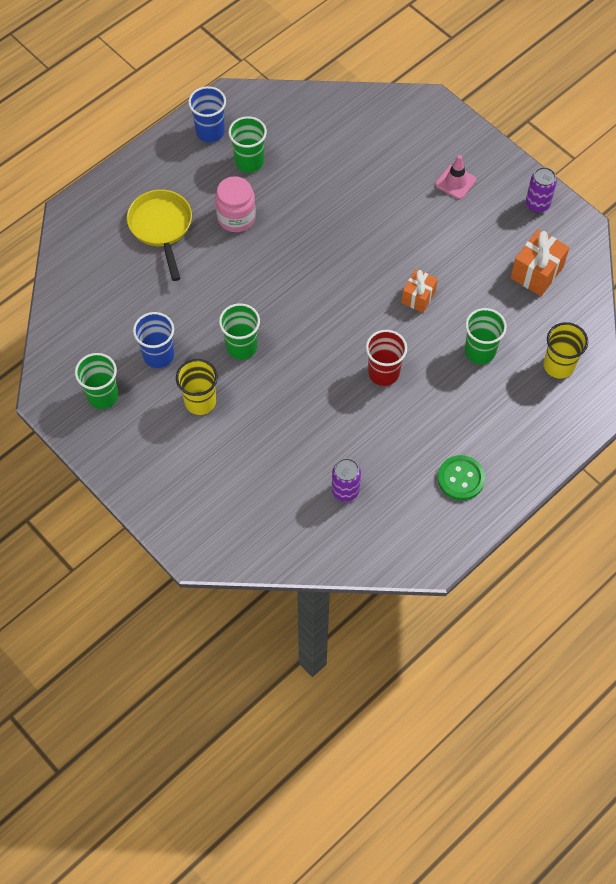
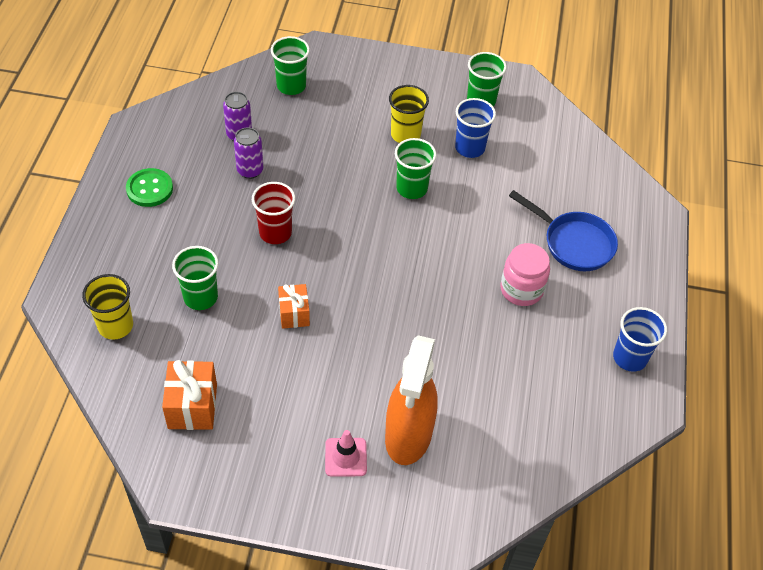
camera: 140 degrees right, 10 degrees down
yellow pan [127,190,192,281] -> blue pan [509,190,618,271]
green cup [228,116,267,173] -> green cup moved to [271,36,310,95]
purple can [526,167,557,213] -> purple can moved to [234,127,263,179]
none -> orange spray bottle [385,335,438,465]

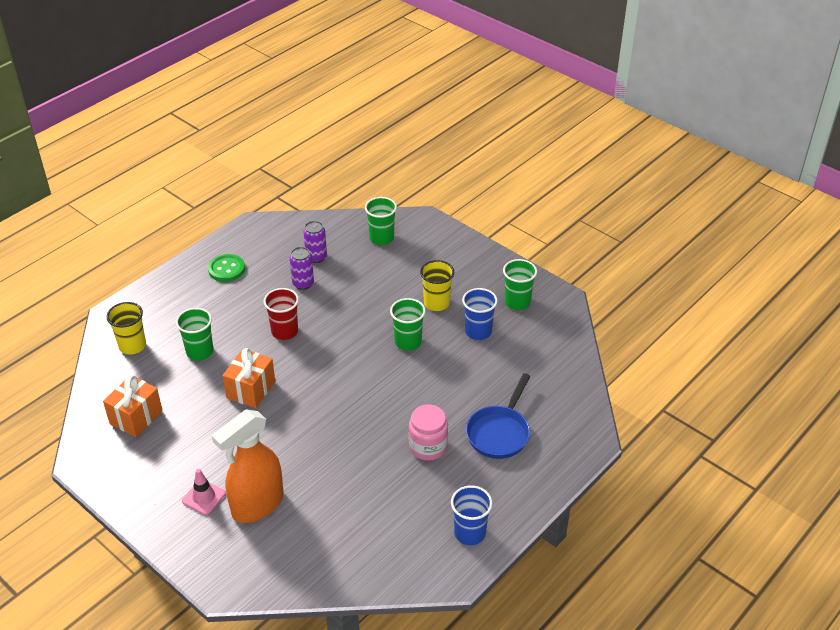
camera: 35 degrees right, 10 degrees down
orange gift [278,284,310,329] -> orange gift [222,348,275,408], size x1.51
blue pan [509,190,618,271] -> blue pan turned 45 degrees clockwise [466,373,530,459]

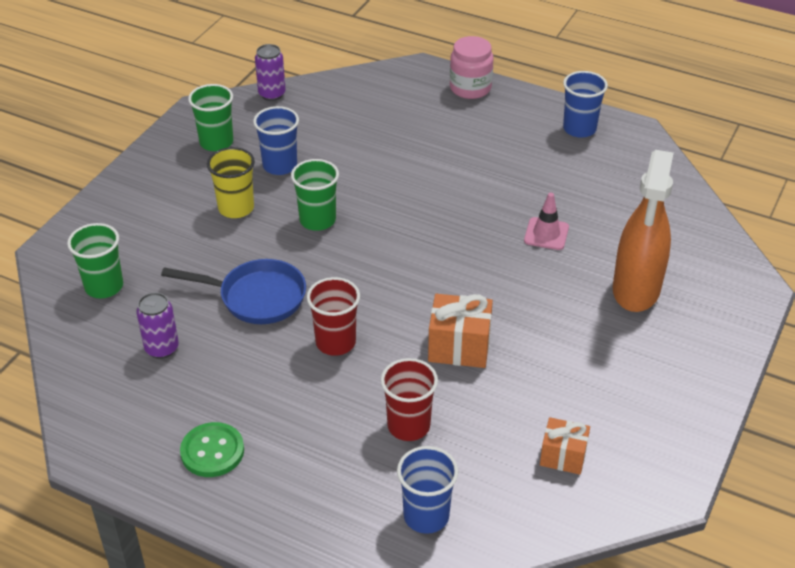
camera: 105 degrees left, 0 degrees up
orange gift [103,375,163,437] -> orange gift [540,417,590,475], size x0.66
yellow cup [107,302,146,355] -> blue cup [397,446,458,534]
green cup [176,308,213,361] -> red cup [381,358,438,441]
pink traffic cone [182,469,226,515] -> pink traffic cone moved to [524,193,569,250]
orange spray bottle [212,409,283,523] -> orange spray bottle turned 75 degrees clockwise [613,150,674,312]
purple can [290,247,314,290] -> purple can moved to [255,44,286,101]
pink jar [409,405,448,461] -> pink jar moved to [450,36,493,99]
blue pan [466,373,530,459] -> blue pan moved to [161,259,306,324]

